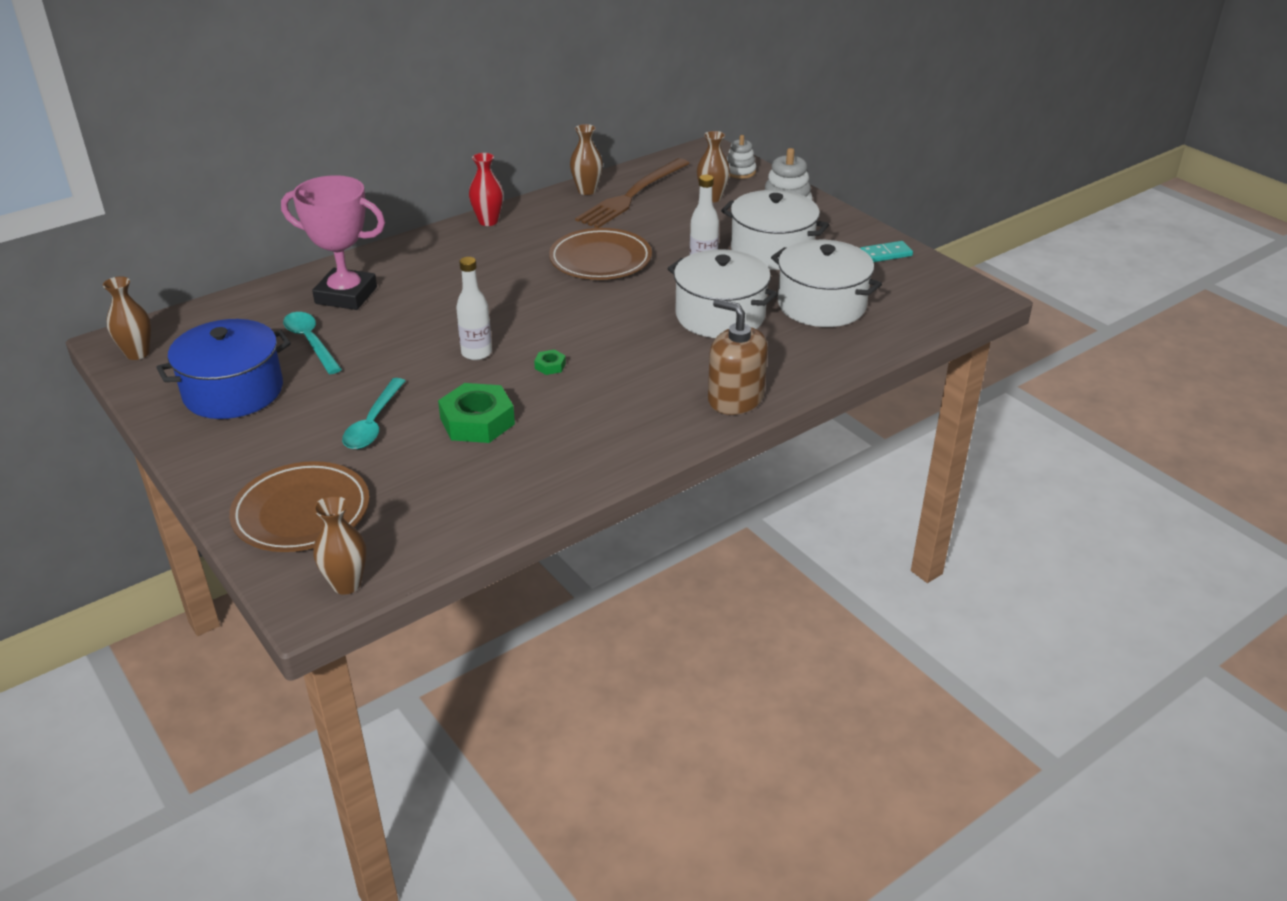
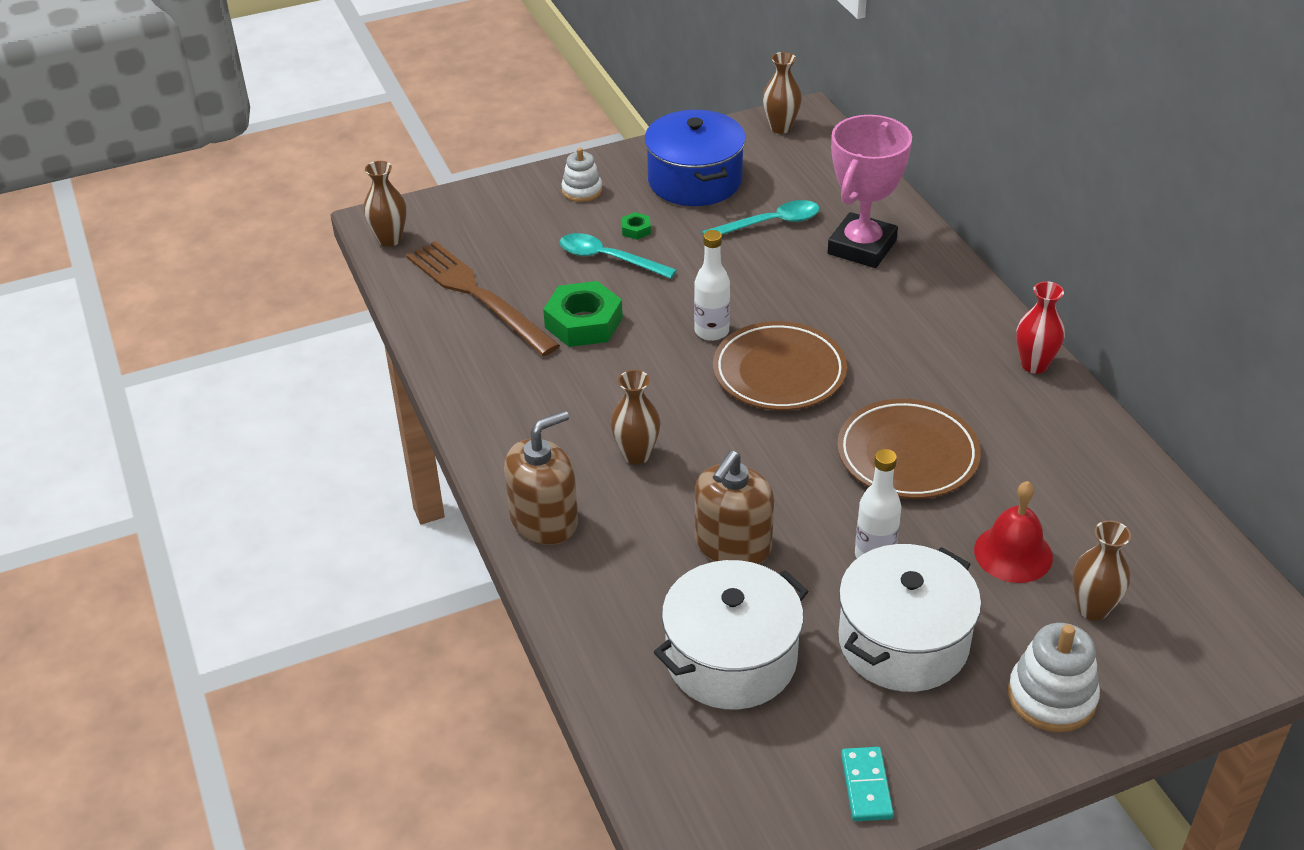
camera: 105 degrees right, 5 degrees up
brown plate [229,461,370,552] -> brown plate moved to [713,321,847,411]
green nut [534,350,566,375] -> green nut moved to [621,212,651,240]
brown vase [570,124,603,195] -> brown vase moved to [610,370,660,465]
brown fork [575,158,690,228] -> brown fork moved to [406,241,560,356]
white pot [667,249,778,338] -> brown soap dispenser [695,450,774,564]
white stacking toy [727,135,756,179] -> white stacking toy moved to [561,148,602,202]
none -> red bell [974,481,1053,583]

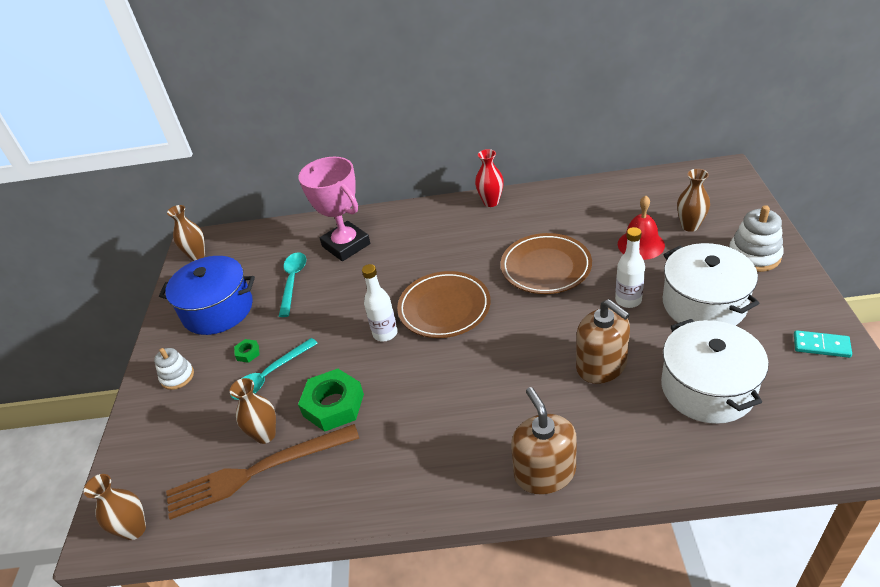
camera: 65 degrees left, 0 degrees up
brown vase [610,370,660,465] -> brown vase moved to [230,378,276,444]

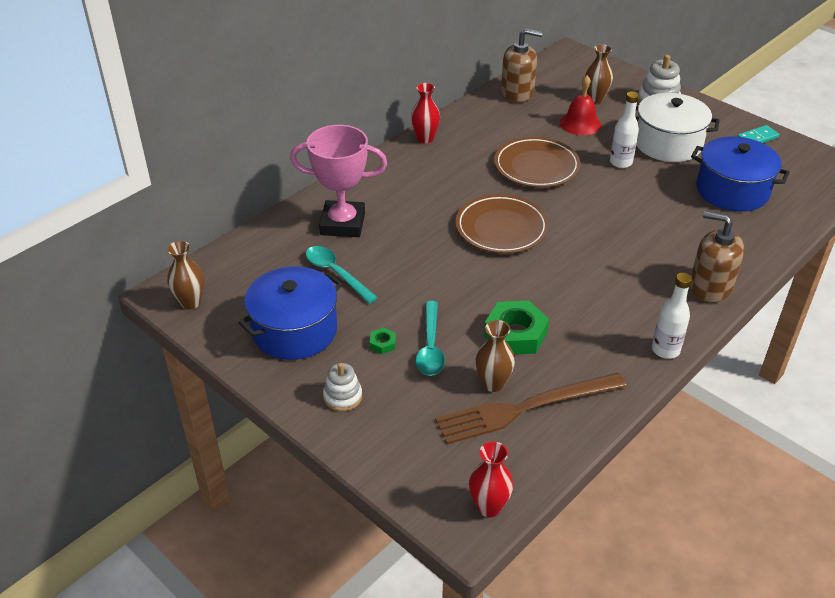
camera: 50 degrees left, 0 degrees up
brown vase [84,474,146,540] -> red vase [469,442,513,517]
brown fork [166,424,359,520] -> brown fork turned 45 degrees clockwise [435,373,627,444]
white bottle [362,264,398,342] -> white bottle moved to [652,273,692,359]
brown soap dispenser [576,299,630,384] -> brown soap dispenser moved to [501,28,543,102]
white pot [661,319,769,424] -> blue pot [691,136,790,212]

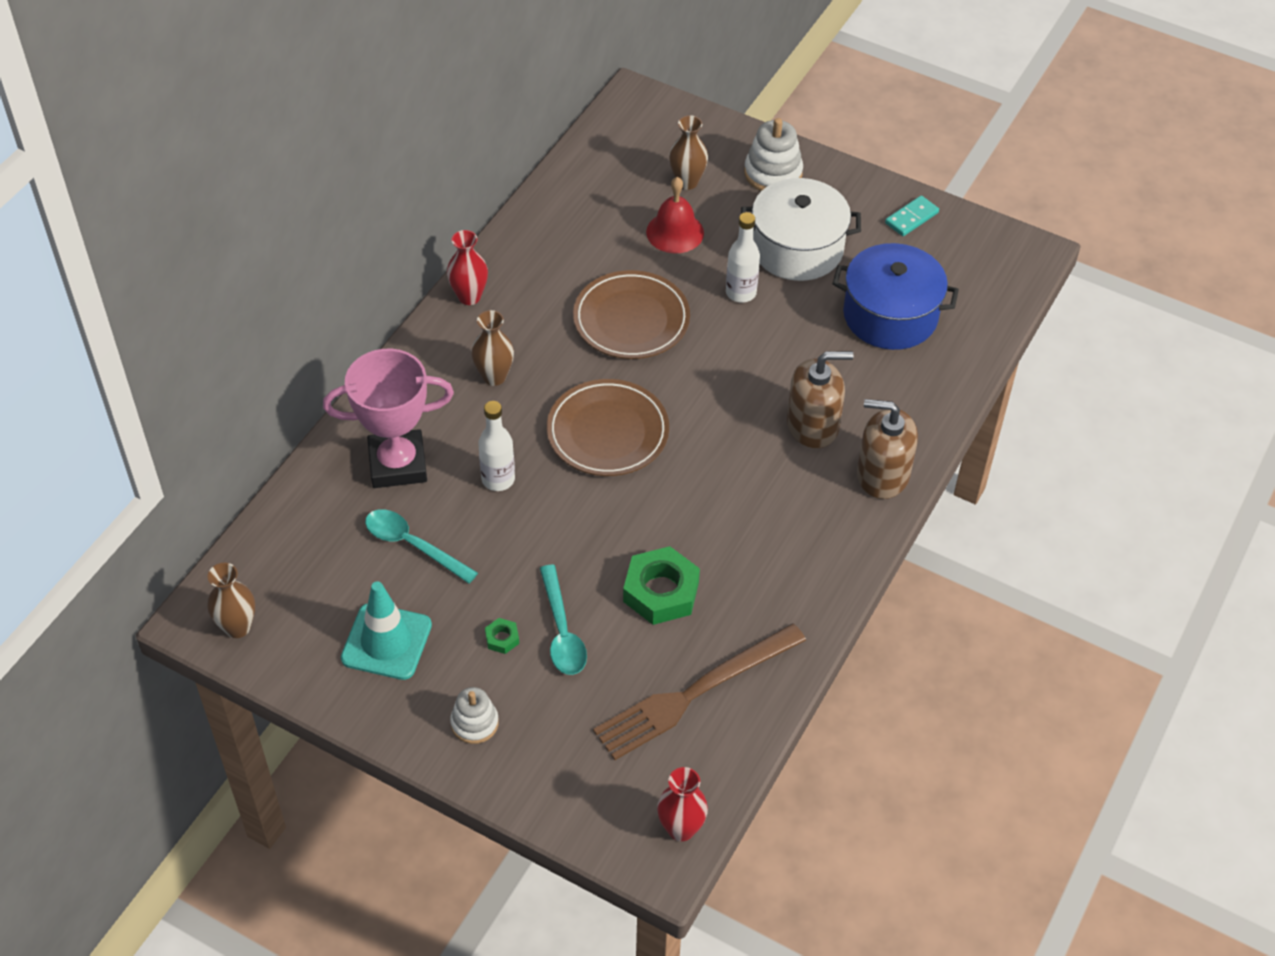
camera: 15 degrees left, 10 degrees up
blue pot [239,266,342,360] -> turquoise traffic cone [341,581,432,680]
brown vase [476,320,515,392] -> brown vase moved to [471,310,514,386]
brown soap dispenser [501,28,543,102] -> brown soap dispenser moved to [787,351,854,448]
white bottle [652,273,692,359] -> white bottle moved to [478,401,515,491]

